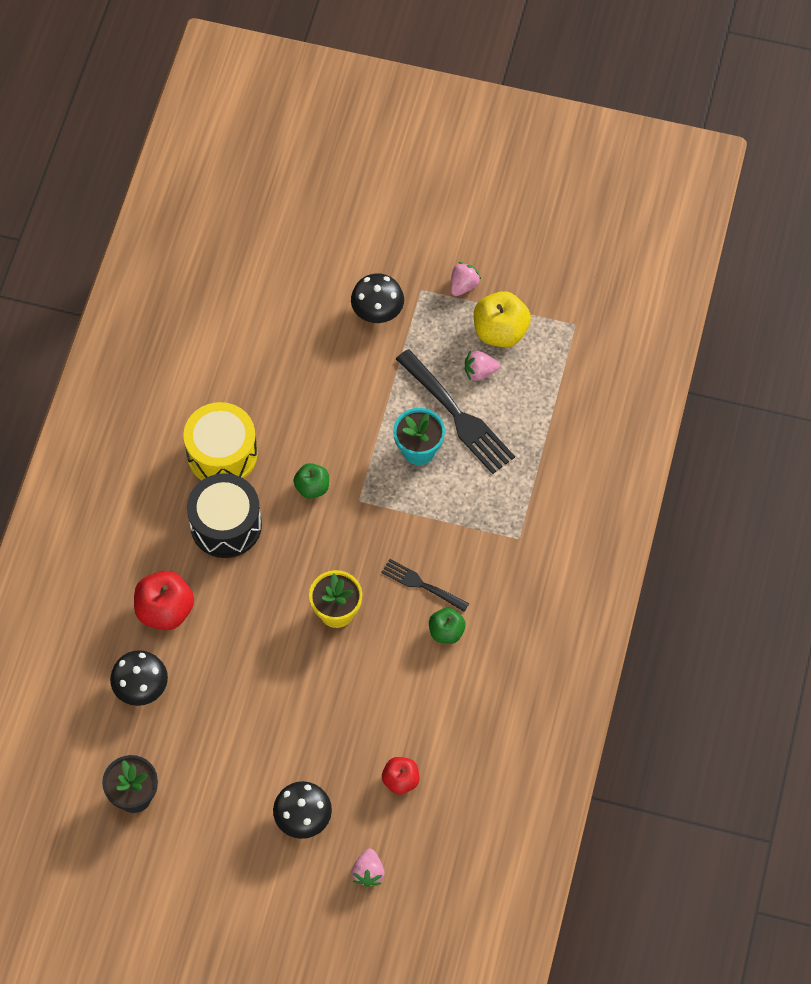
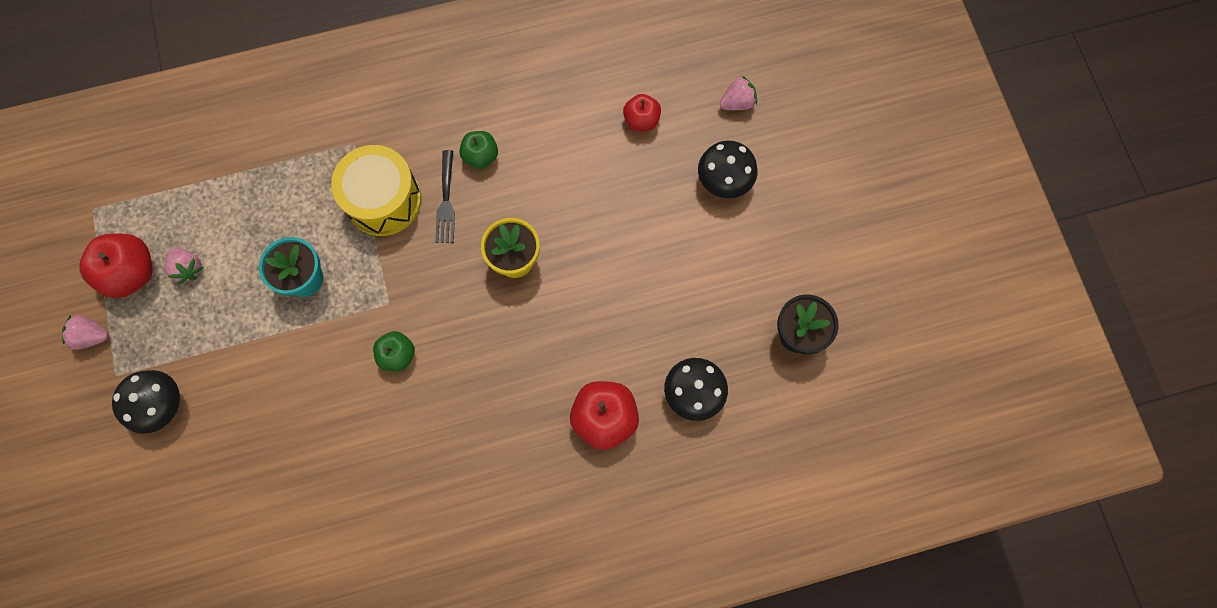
camera: 120 degrees left, 10 degrees up
yellow drum [183,402,257,480] -> yellow drum moved to [331,145,421,236]
black drum [187,473,262,558] -> none
black fork [396,349,515,474] -> none
yellow apple [474,291,531,347] -> red apple [79,234,153,298]

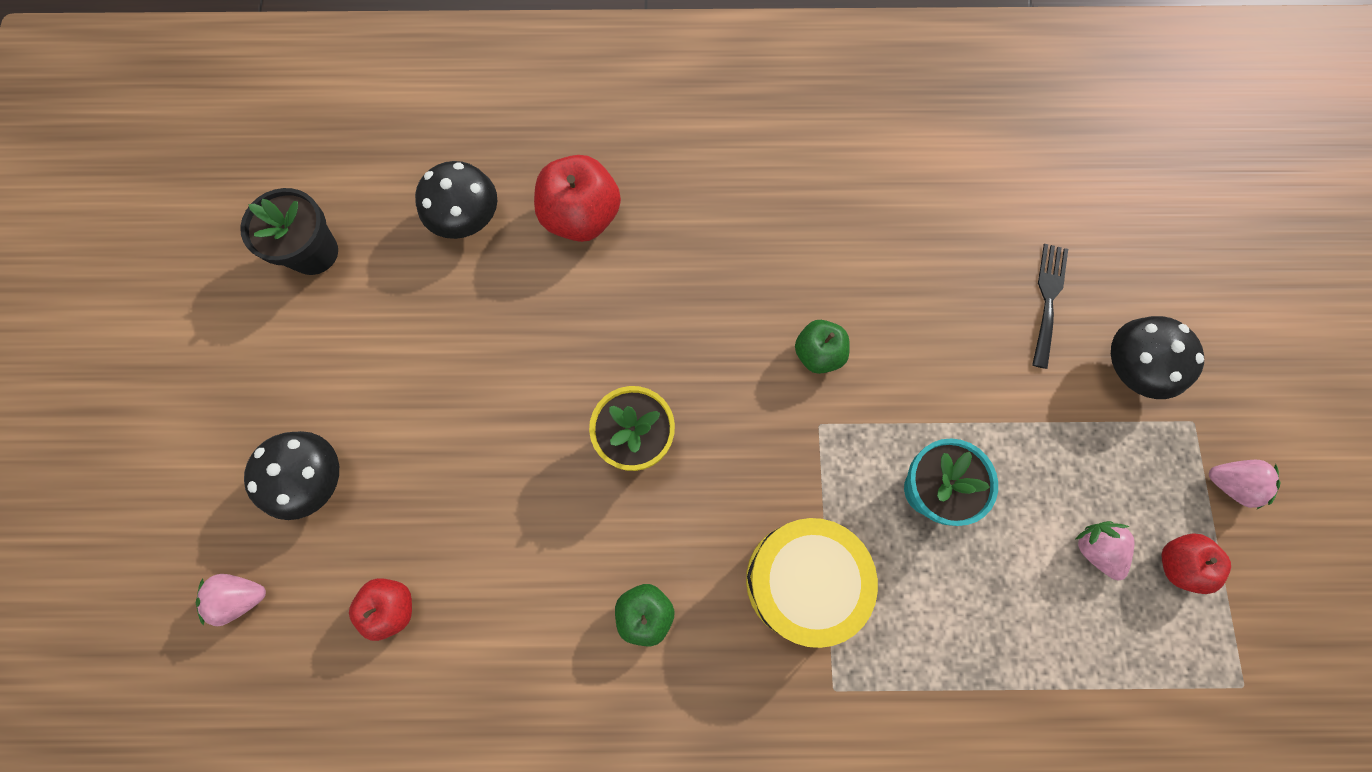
camera: 165 degrees left, 0 degrees up
red apple [79,234,153,298] -> red apple [1162,533,1231,594], size x0.61
black fork [435,150,455,243] -> black fork moved to [1032,244,1068,369]

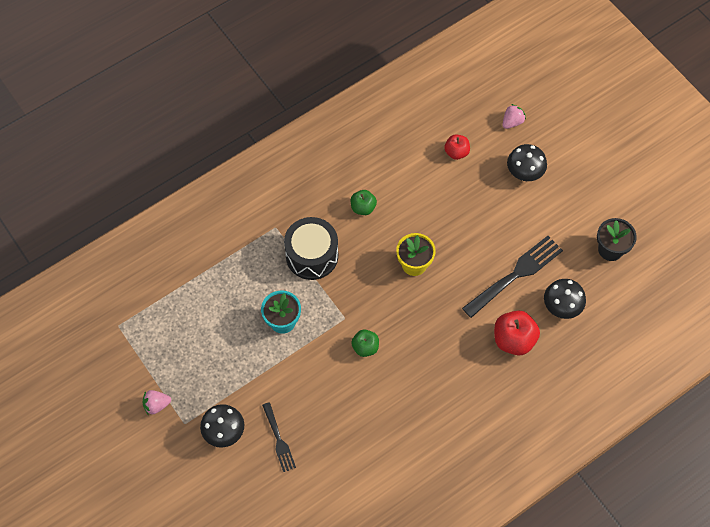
camera: 145 degrees right, 10 degrees down
yellow drum [746,518,878,648] -> black drum [284,217,338,280]
pink strawberry [1075,521,1135,580] -> none
red apple [1162,533,1231,594] -> none
none -> black fork [462,236,563,318]

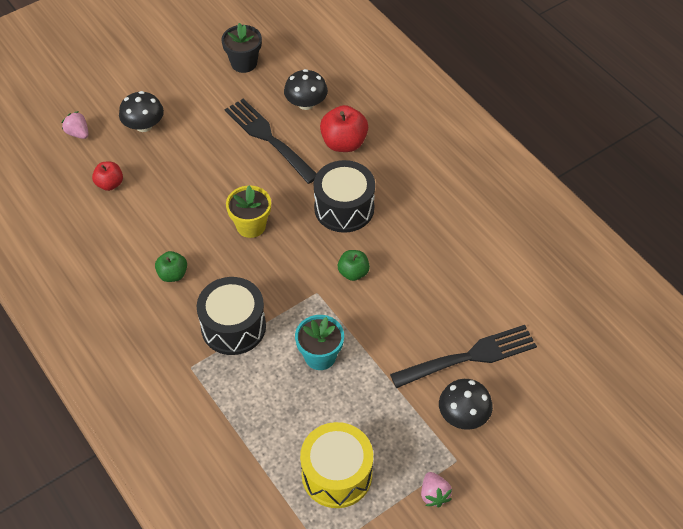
camera: 90 degrees left, 10 degrees down
black fork [262,402,296,472] -> black fork [390,325,537,388], size x1.76
none -> yellow drum [300,422,373,508]
none -> black drum [314,160,375,233]

